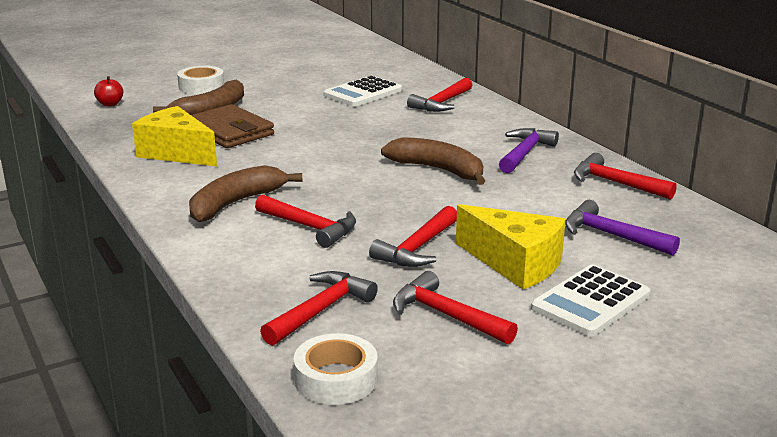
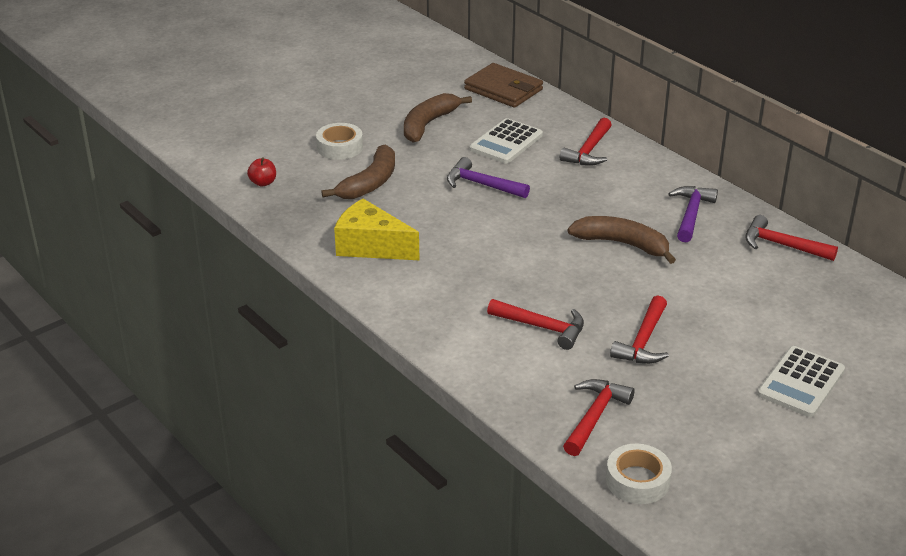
camera: 10 degrees left, 10 degrees up
brown banana [189,165,302,222] -> brown banana moved to [404,93,472,143]
brown wallet [191,104,274,148] -> brown wallet moved to [464,63,543,108]
red hammer [393,271,518,345] -> none
yellow cheese [456,204,566,290] -> none
purple hammer [565,200,680,256] -> purple hammer moved to [447,157,530,198]

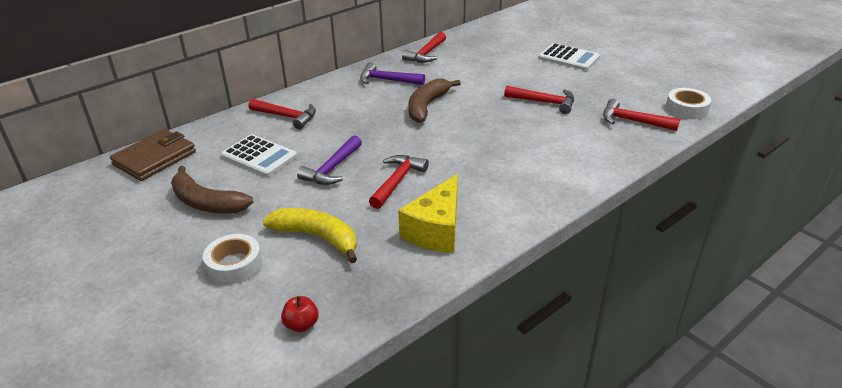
camera: 90 degrees left, 0 degrees up
brown banana [322,145,395,199] -> yellow banana [262,208,357,263]
red hammer [487,299,584,350] -> red hammer moved to [369,155,429,209]

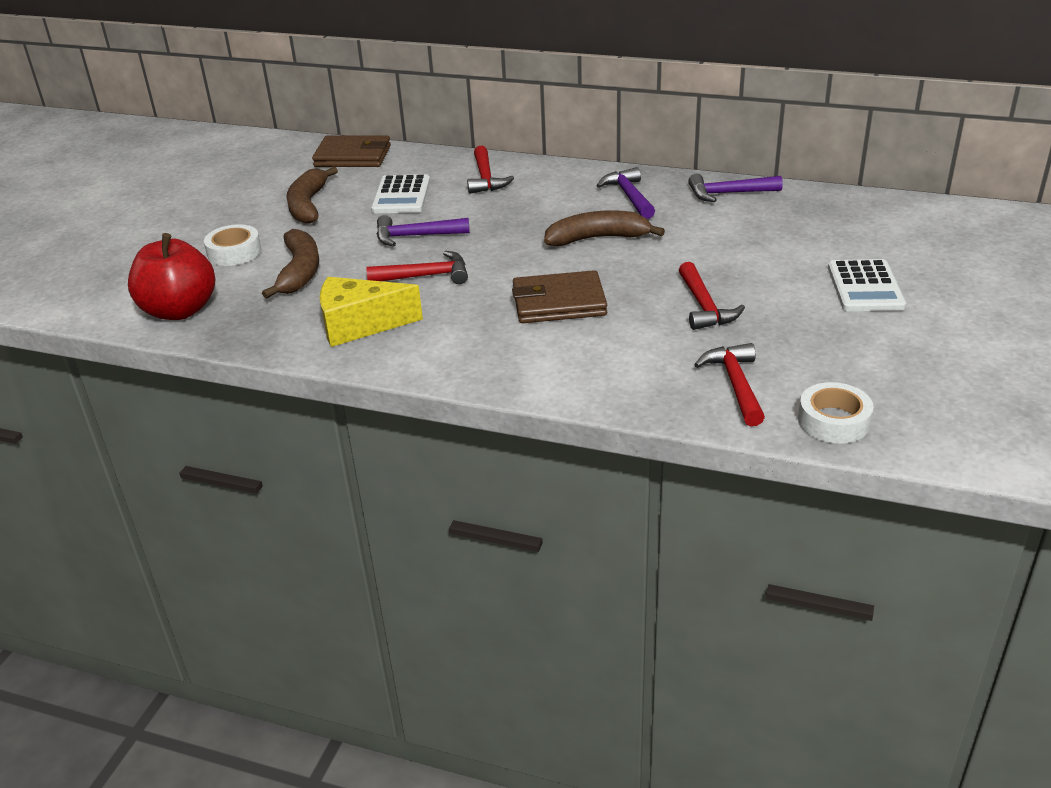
camera: 60 degrees right, 0 degrees up
yellow banana [262,208,357,263] -> brown banana [262,229,319,299]
red apple [281,296,319,332] -> red apple [128,233,215,320], size x2.38
red hammer [402,32,446,63] -> purple hammer [688,174,783,202]
none -> brown wallet [512,270,607,323]

